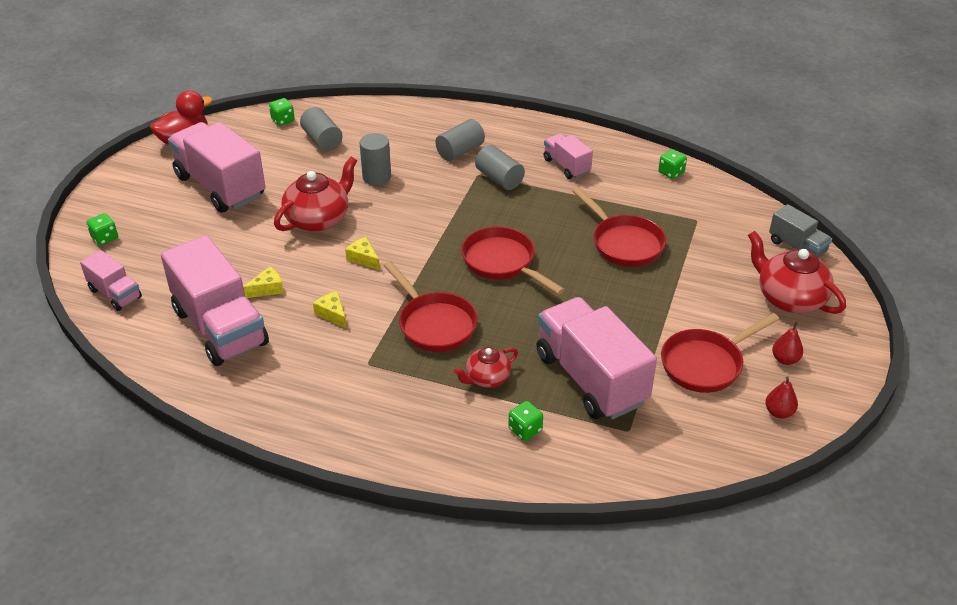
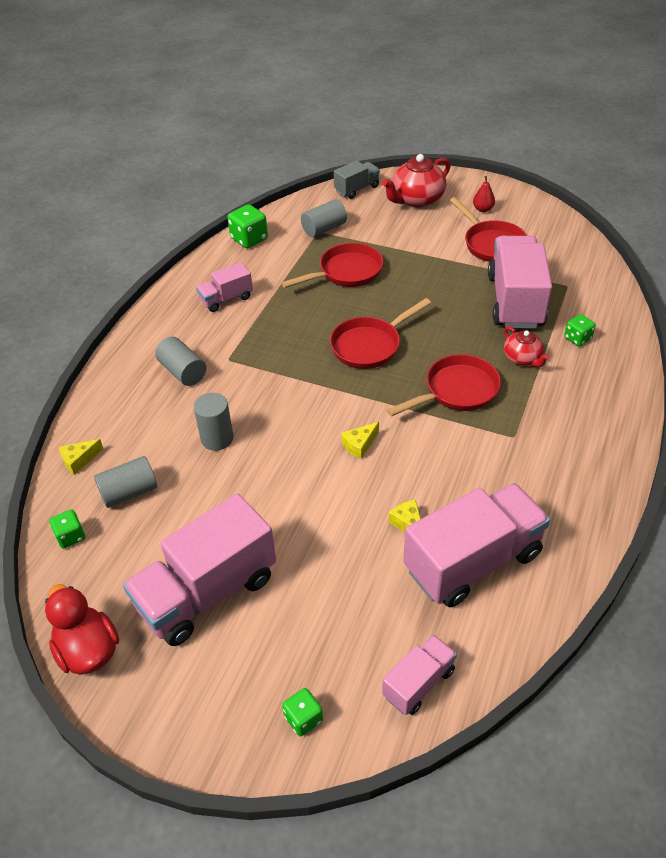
camera: 85 degrees left, 5 degrees up
red teapot [274,157,357,232] -> none
yellow cheese [313,291,347,329] -> yellow cheese moved to [59,439,103,475]
grey cylinder [475,145,525,190] -> grey cylinder moved to [301,199,347,237]
pink truck [536,297,657,419] -> pink truck turned 120 degrees clockwise [488,236,552,329]
green dice [658,149,687,179] -> green dice [227,204,268,248], size x1.59
red pear [765,376,798,419] -> none

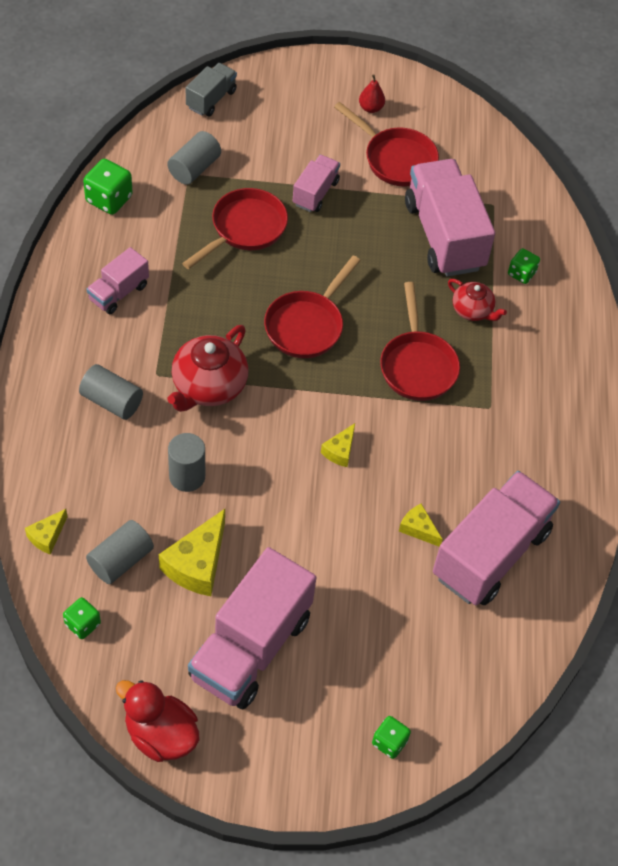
camera: 25 degrees left, 10 degrees up
red teapot [382,154,451,207] -> red teapot moved to [167,325,248,412]
pink truck [382,635,457,715] -> pink truck moved to [293,155,340,212]
red pan [387,354,501,416] -> red pan turned 135 degrees clockwise [380,282,460,401]
none -> yellow cheese [159,509,225,596]

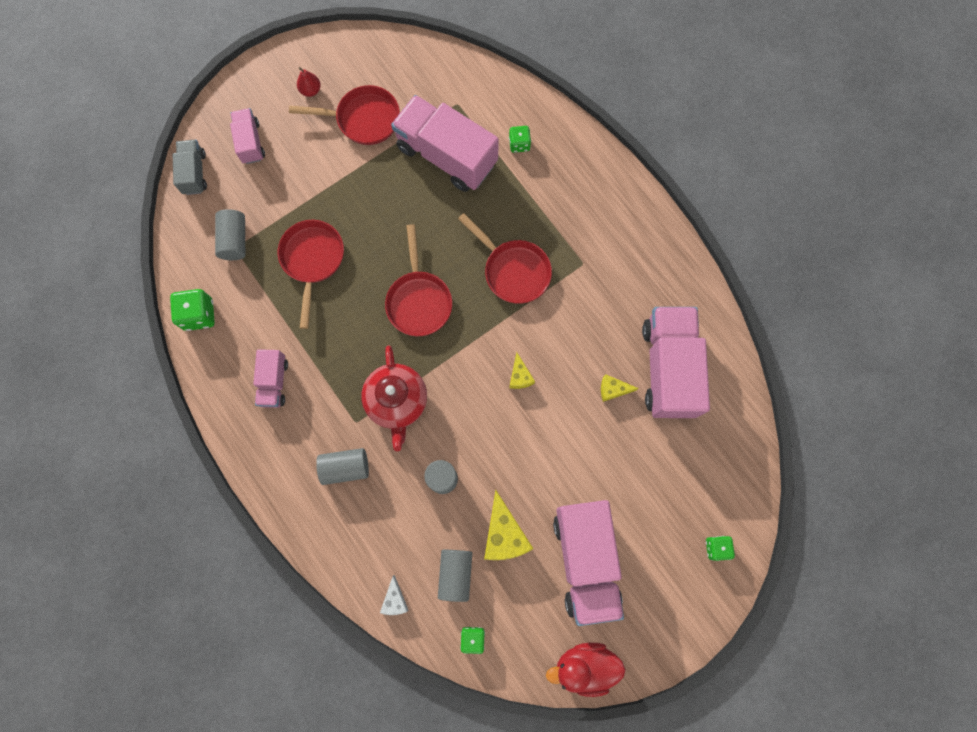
camera: 35 degrees left, 20 degrees up
yellow cheese [25,509,68,555] -> white cheese [380,575,409,615]
pink truck [293,155,340,212] -> pink truck moved to [230,108,265,164]
red teapot [448,279,507,321] -> none

